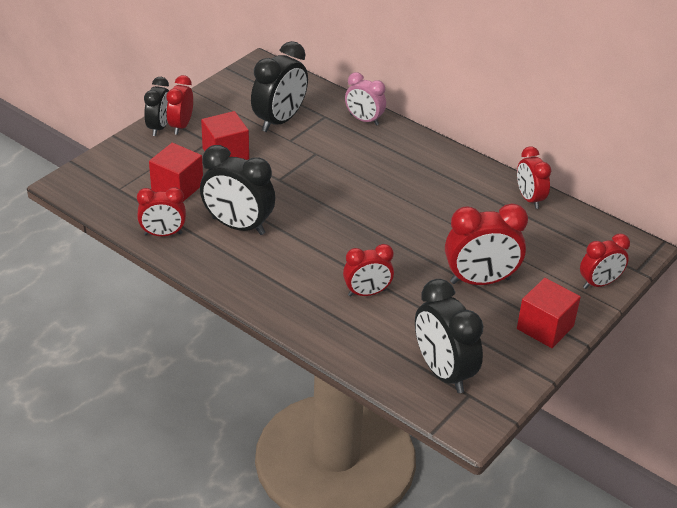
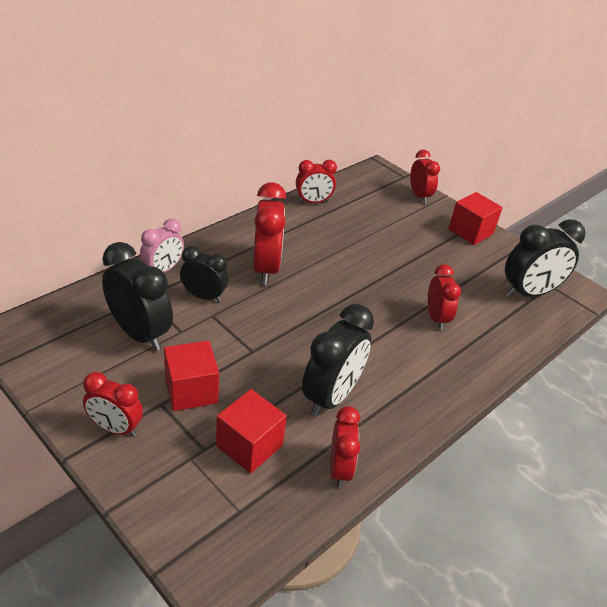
camera: 85 degrees left, 0 degrees up
black clock [144,77,169,136] -> black clock moved to [180,246,229,302]
red clock [445,203,528,285] -> red clock moved to [253,182,286,285]

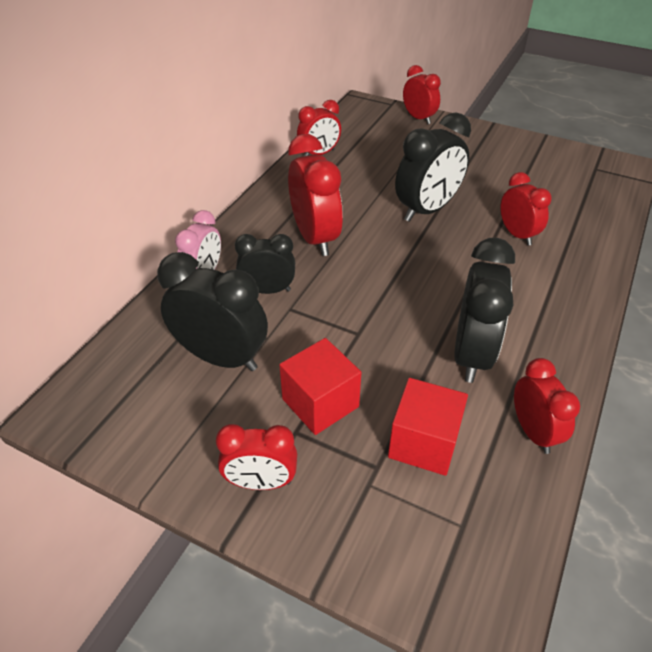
camera: 15 degrees left, 5 degrees up
red cube [448,192,503,245] -> none
black clock [505,219,586,298] -> black clock moved to [395,112,471,222]

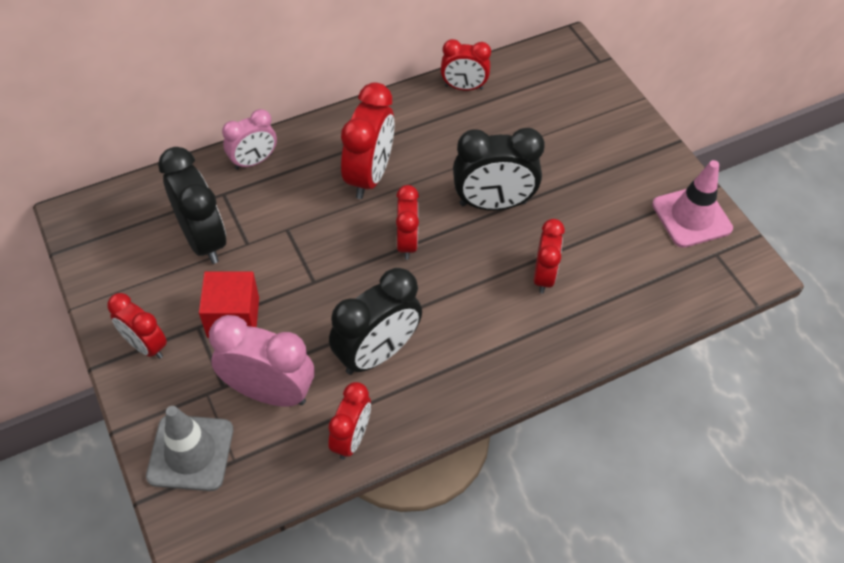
camera: 35 degrees right, 10 degrees up
black clock [235,234,295,294] -> none
red cube [388,378,468,476] -> pink clock [209,315,315,407]
red clock [403,65,441,124] -> red clock moved to [396,185,419,260]
none -> grey traffic cone [146,406,233,491]
none -> pink traffic cone [652,160,733,248]

